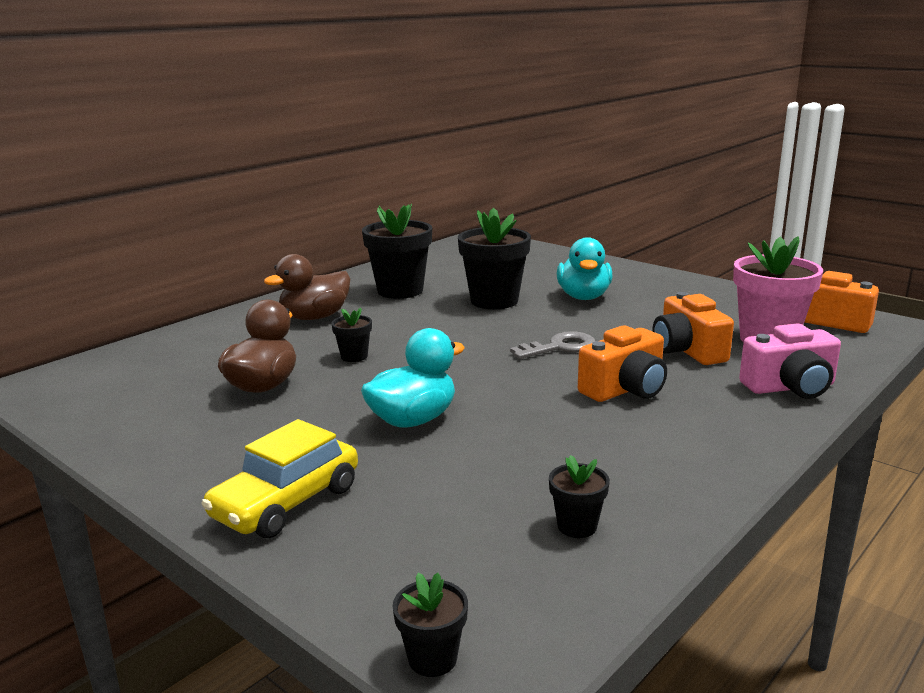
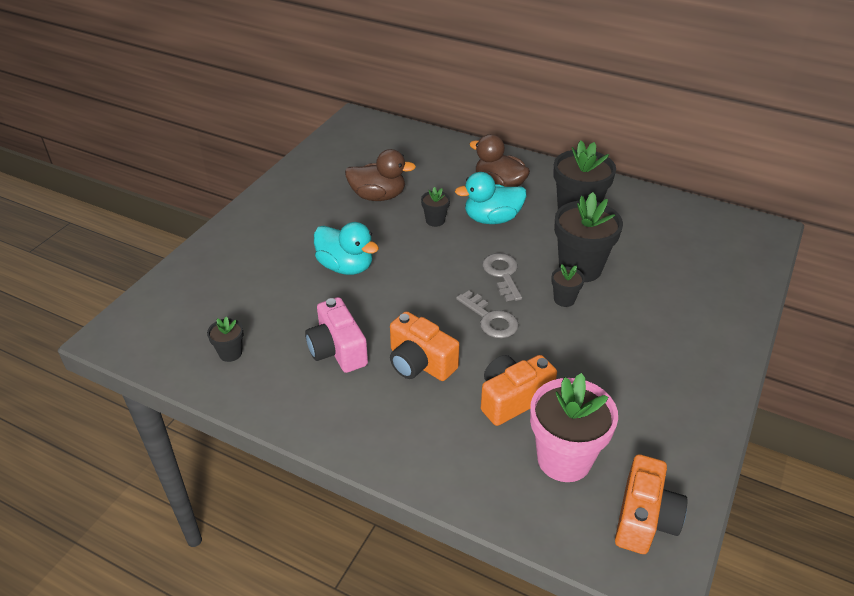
camera: 75 degrees right, 20 degrees up
yellow car [201,419,358,538] -> none
black flower pot [392,572,468,677] -> black flower pot moved to [551,264,585,307]
turquoise duck [557,237,613,300] -> turquoise duck moved to [455,172,527,224]
pink camera [739,323,841,399] -> pink camera moved to [305,297,368,373]
none -> grey key [482,253,522,301]

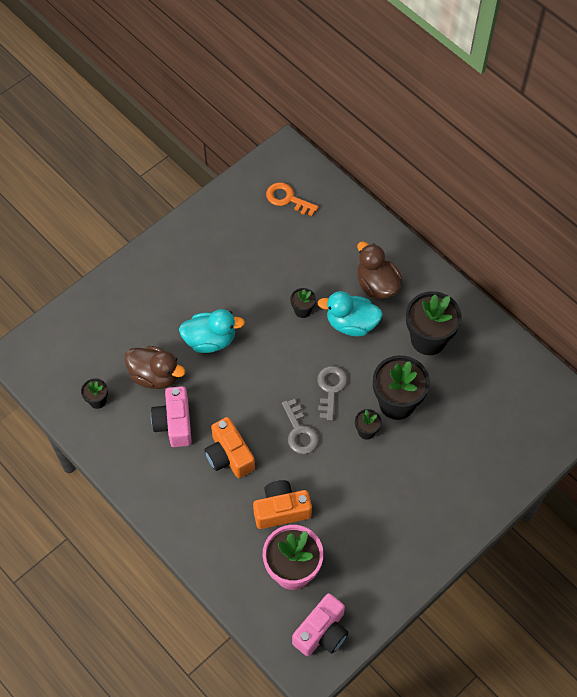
camera: 20 degrees right, 20 degrees up
turquoise duck [314,222,379,275] -> turquoise duck turned 60 degrees counterclockwise [179,309,245,353]
brown duck [345,149,416,201] -> brown duck moved to [124,346,185,389]
orange camera [615,454,688,554] -> pink camera [292,593,348,656]
none -> orange key [266,182,319,216]

